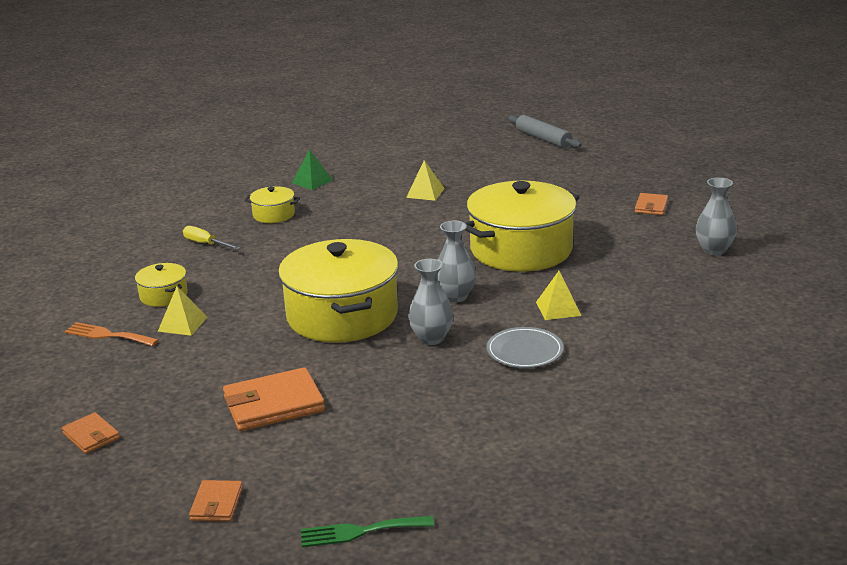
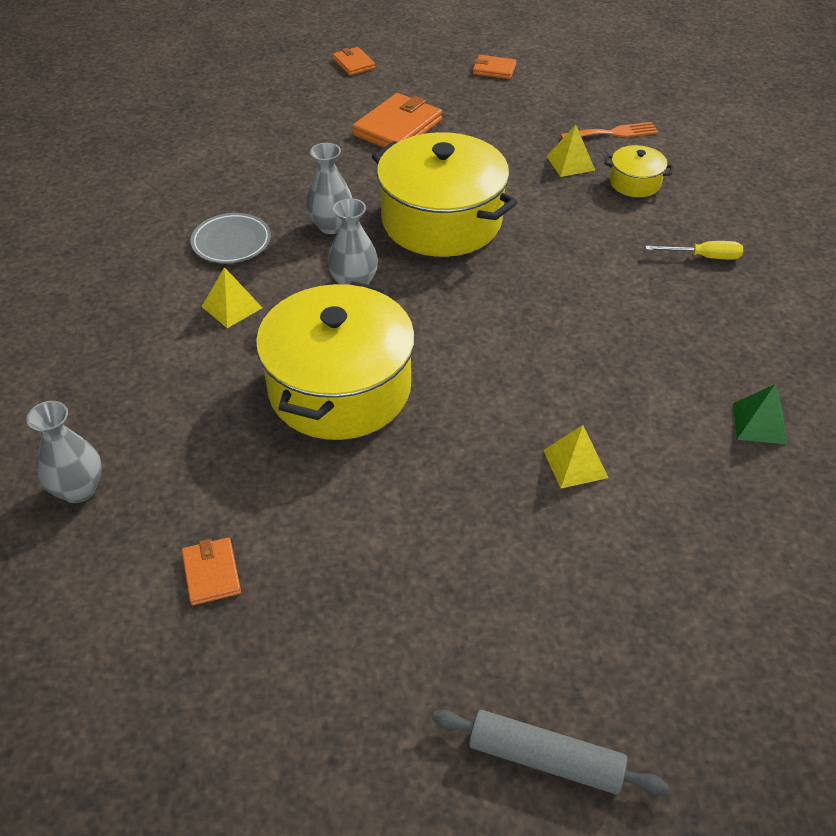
camera: 145 degrees right, 20 degrees up
yellow pot [245,186,300,223] -> none
green fork [301,516,434,547] -> none

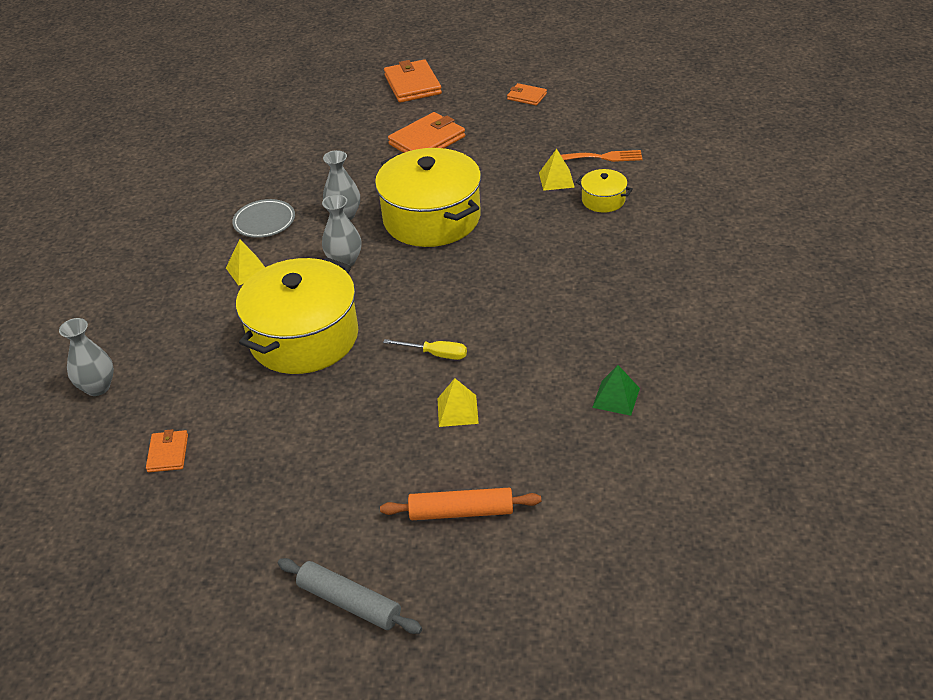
camera: 15 degrees right, 5 degrees down
orange wallet [333,47,375,76] -> orange wallet [384,59,442,103], size x1.81
yellow screwdriver [645,241,743,259] -> yellow screwdriver moved to [383,339,467,360]
none -> orange rolling pin [380,488,541,520]

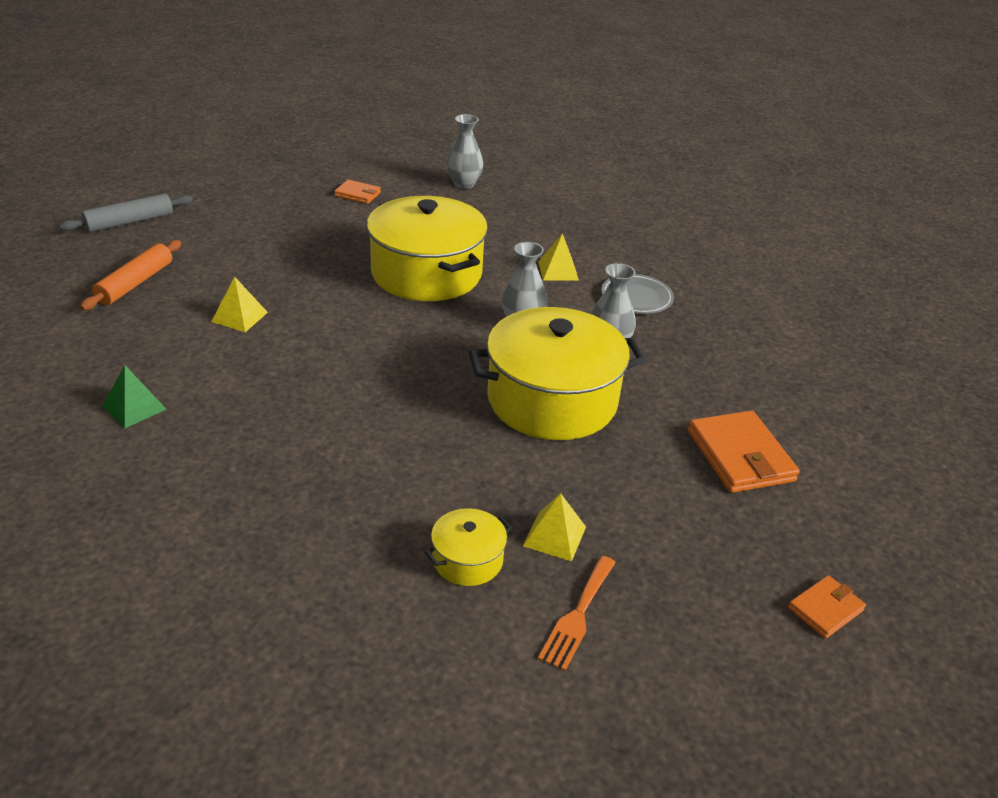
camera: 110 degrees right, 5 degrees down
yellow screwdriver [383,339,467,360] -> none
orange wallet [384,59,442,103] -> none

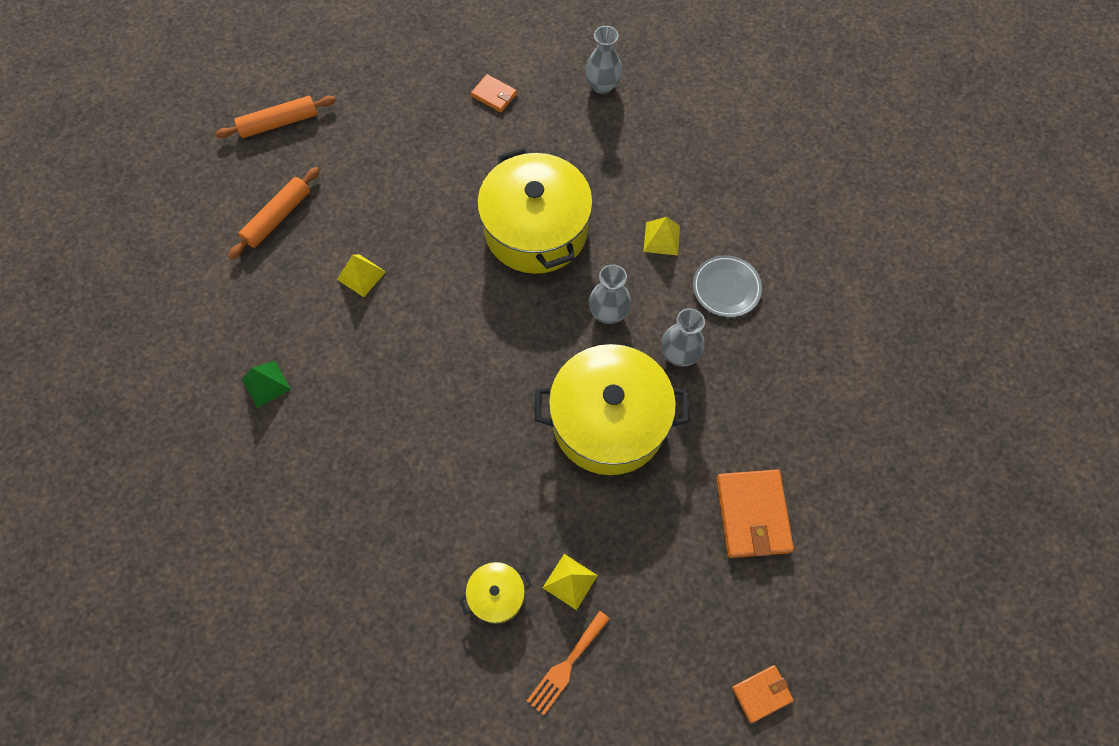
camera: 15 degrees right, 30 degrees up
grey rolling pin [59,193,193,232] -> orange rolling pin [215,96,336,138]

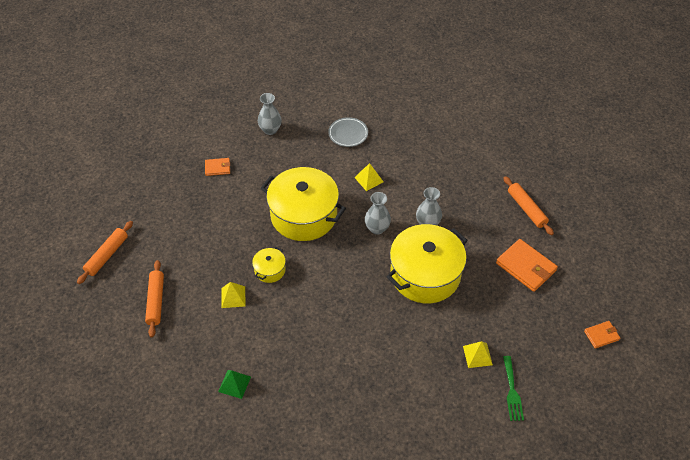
camera: 40 degrees left, 15 degrees down
yellow pot [459,562,531,624] -> yellow pot moved to [252,247,286,283]
orange fork [527,610,610,716] -> green fork [503,356,524,421]
grey plate [693,255,762,317] -> grey plate moved to [328,117,368,147]
orange wallet [732,665,794,723] -> orange wallet turned 45 degrees clockwise [584,321,620,349]
none -> orange rolling pin [504,176,554,235]

